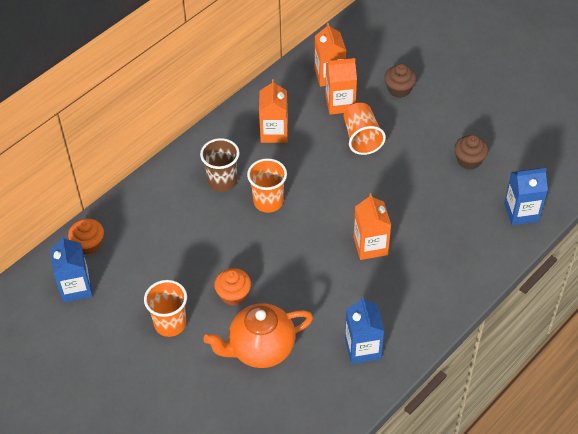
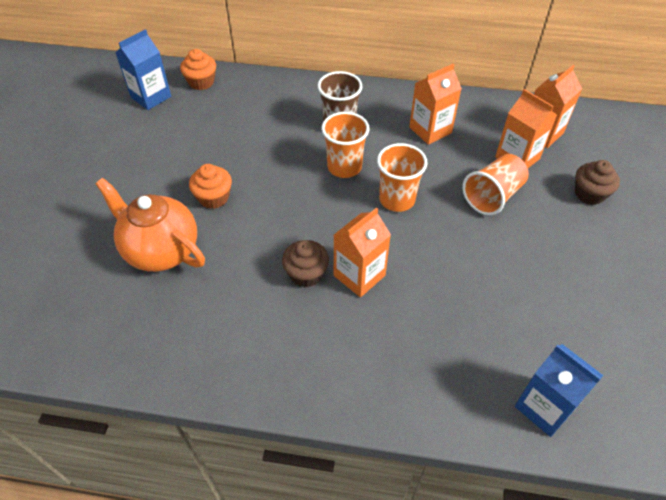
camera: 55 degrees right, 0 degrees up
orange cup [144,280,187,337] -> orange cup moved to [377,143,428,212]
blue carton [345,297,384,364] -> none
brown cupcake [454,135,488,170] -> brown cupcake moved to [282,240,329,287]

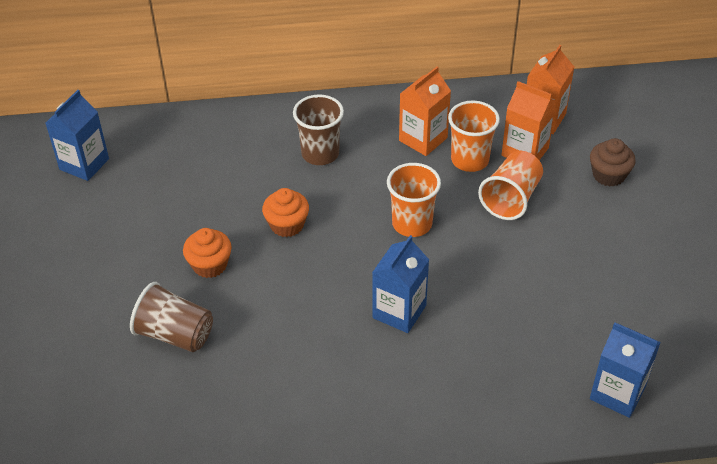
camera: 15 degrees left, 5 degrees down
orange teapot [95,178,205,272] -> brown cup [130,282,213,352]
orange cupcake [180,49,216,90] -> orange cupcake moved to [262,188,309,237]
brown cupcake [282,240,329,287] -> none
orange cup [322,112,370,178] -> orange cup moved to [448,101,500,172]
orange carton [334,207,391,297] -> blue carton [372,235,429,333]

